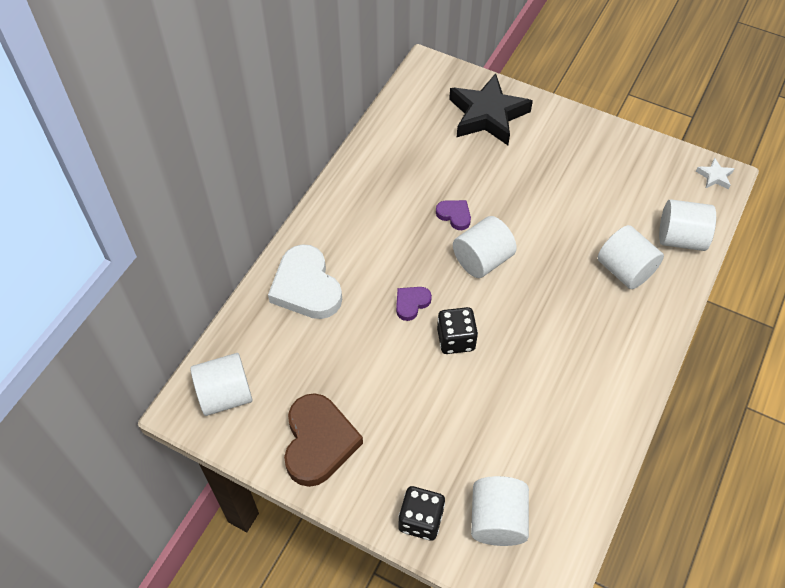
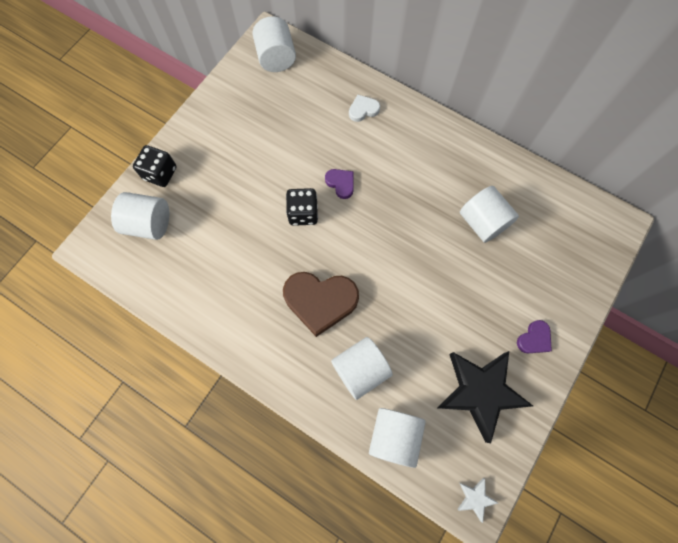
camera: 95 degrees right, 15 degrees up
white heart [268,244,342,319] -> white heart [349,95,380,122], size x0.49
brown heart [284,393,363,487] -> brown heart moved to [283,272,359,337]
purple heart [436,200,471,230] -> purple heart moved to [517,320,552,353]
black star [449,73,533,145] -> black star moved to [437,351,533,443]
white cylinder [453,216,517,278] -> white cylinder moved to [460,186,519,243]

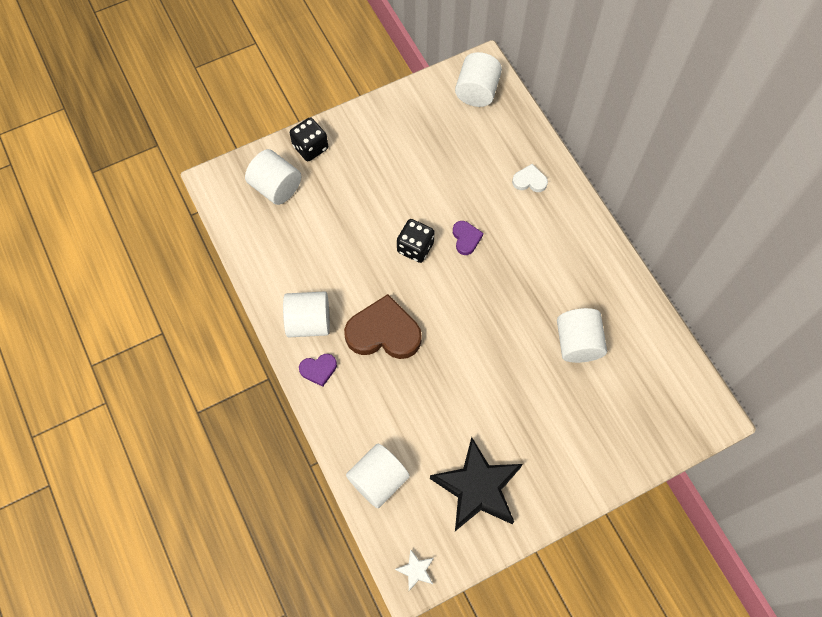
camera: 30 degrees right, 5 degrees down
brown heart [283,272,359,337] -> brown heart turned 150 degrees clockwise [344,294,422,359]
white cylinder [331,337,393,400] -> white cylinder moved to [283,291,330,337]
purple heart [517,320,552,353] -> purple heart moved to [299,354,337,387]

